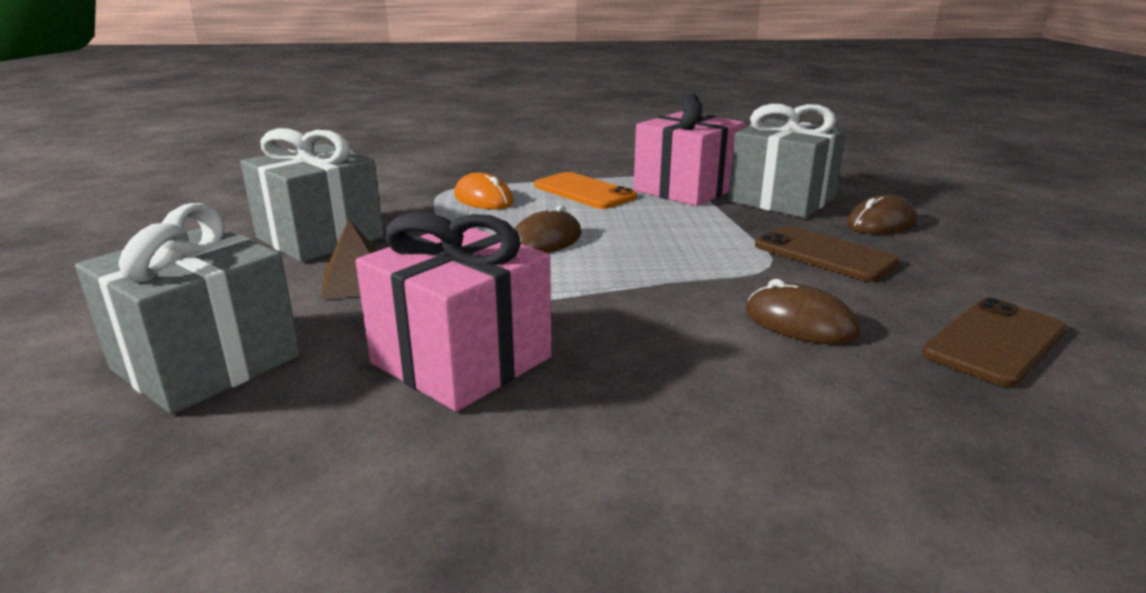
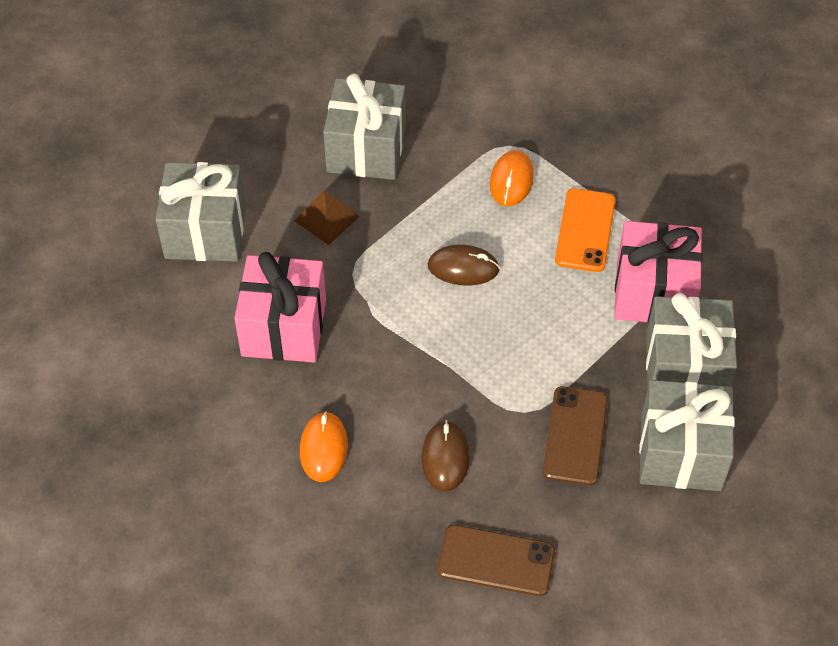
camera: 55 degrees right, 30 degrees up
brown mouse [847,195,917,234] -> grey gift [639,380,735,491]
none -> orange mouse [300,411,348,482]

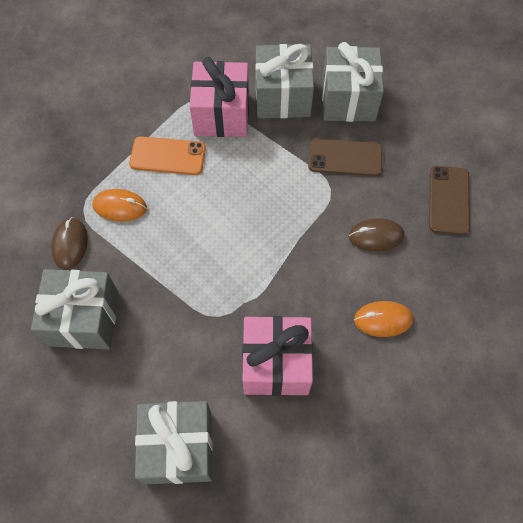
camera: 95 degrees left, 10 degrees up
brown pyramid [295,190,360,245] -> none
brown mouse [428,245,500,286] -> brown mouse moved to [51,217,88,270]

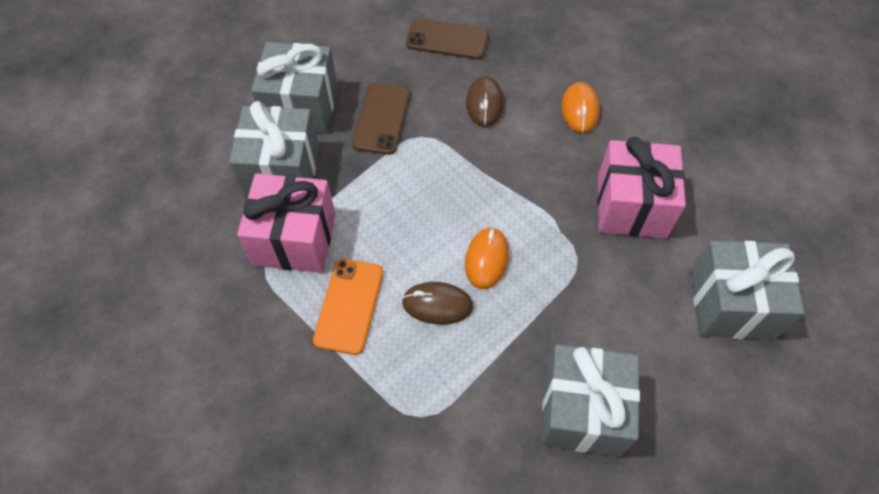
camera: 85 degrees left, 5 degrees down
brown mouse [51,217,88,270] -> brown mouse moved to [402,282,473,325]
orange mouse [93,189,147,221] -> orange mouse moved to [465,227,509,289]

